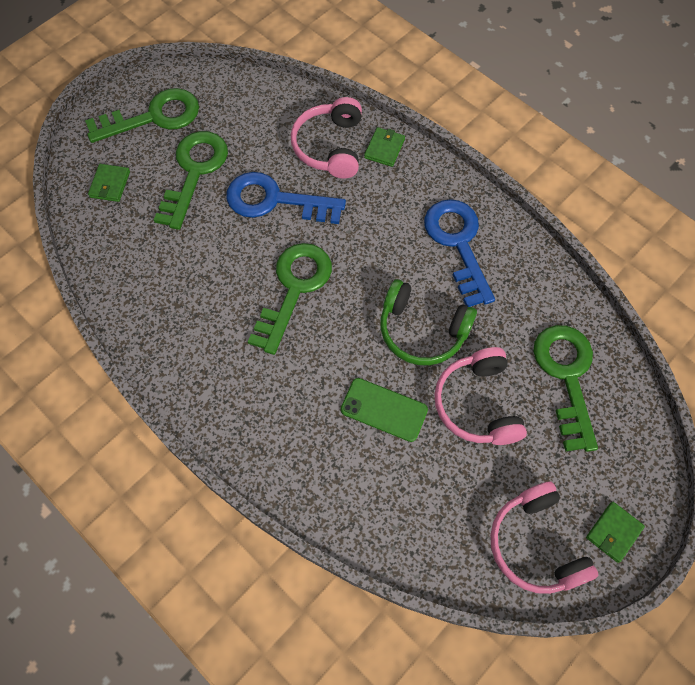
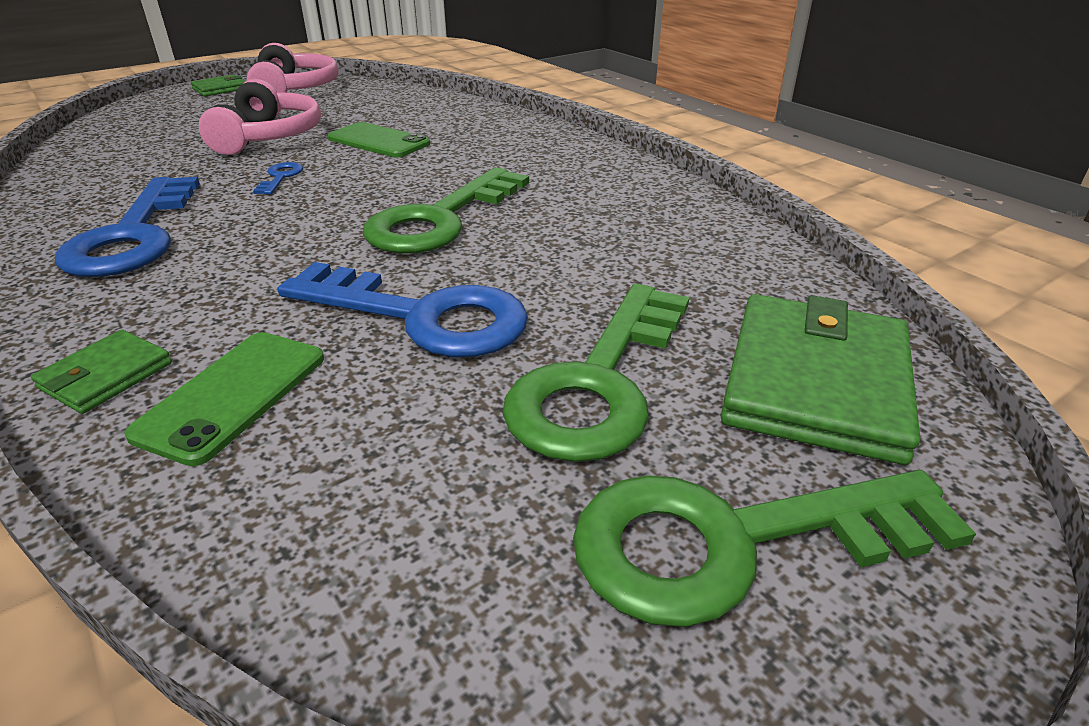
camera: 170 degrees left, 30 degrees down
green wallet [88,164,130,202] -> green wallet [721,294,920,465], size x2.04
pink headphones [291,97,362,179] -> green phone [124,332,324,466]
green headphones [380,279,477,365] -> blue key [253,162,303,195]
green key [533,325,598,452] -> none

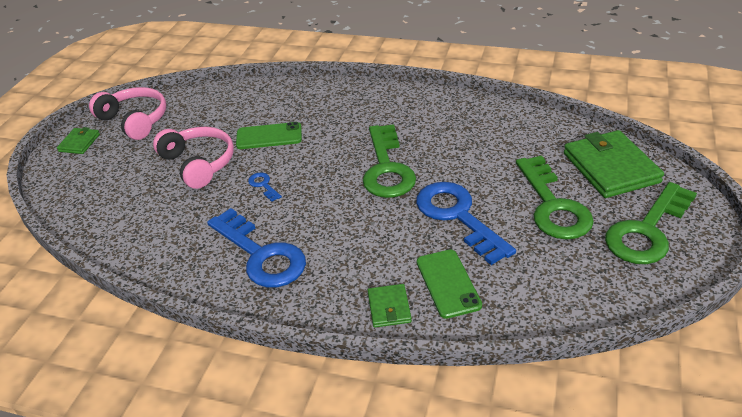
camera: 35 degrees left, 5 degrees up
blue key [278,262,528,357] -> blue key turned 105 degrees counterclockwise [416,182,516,265]

